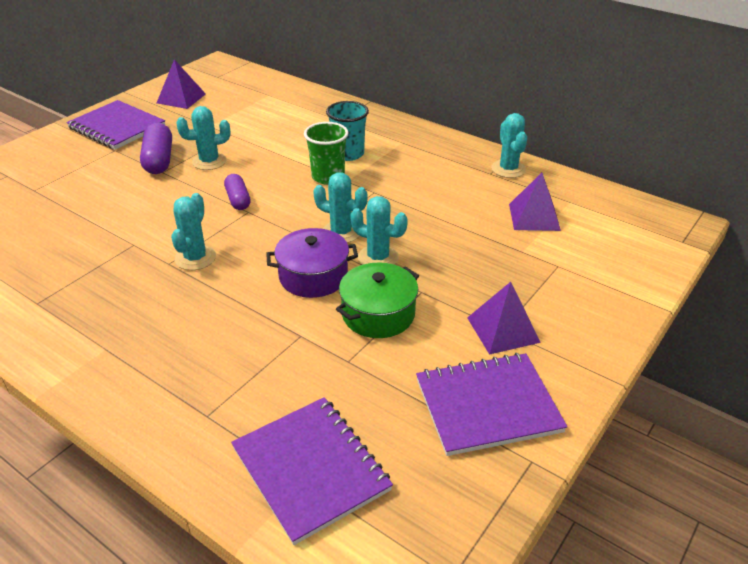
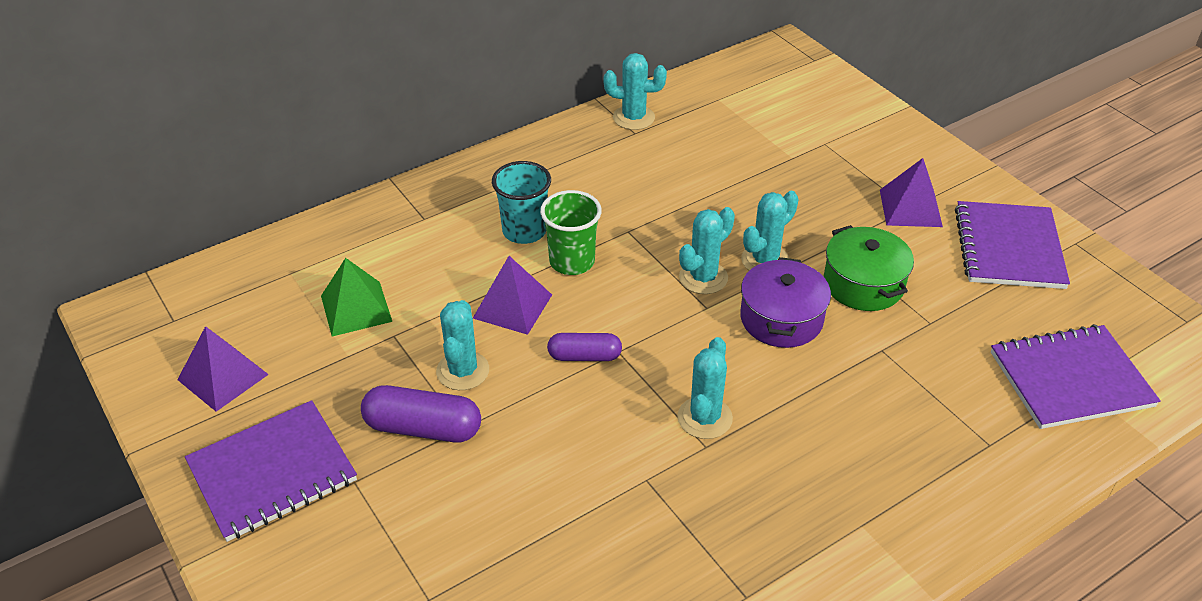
camera: 70 degrees left, 5 degrees up
turquoise cactus [171,193,216,270] -> turquoise cactus turned 75 degrees clockwise [677,337,733,439]
purple pyramid [509,173,561,231] -> purple pyramid moved to [473,256,552,335]
none -> green pyramid [321,258,392,336]

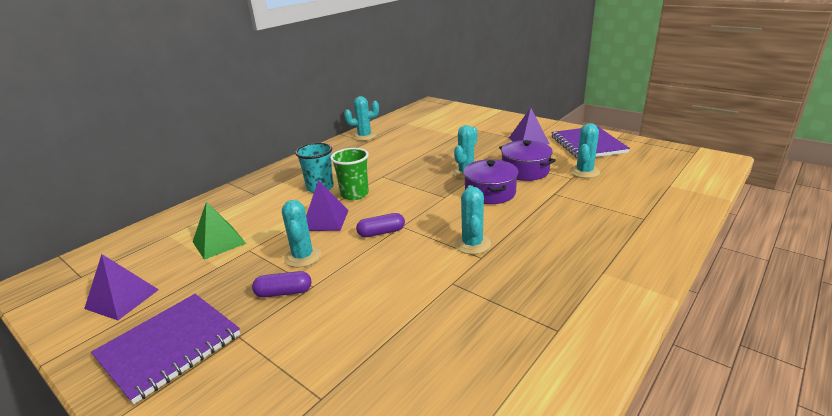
camera: 15 degrees left, 15 degrees down
purple capsule [361,385,481,442] -> purple capsule [252,271,311,297], size x0.65
turquoise cactus [679,207,735,294] -> turquoise cactus moved to [569,123,600,178]
green pot [824,225,914,311] -> purple pot [499,140,556,181]
purple notebook [991,324,1161,429] -> none

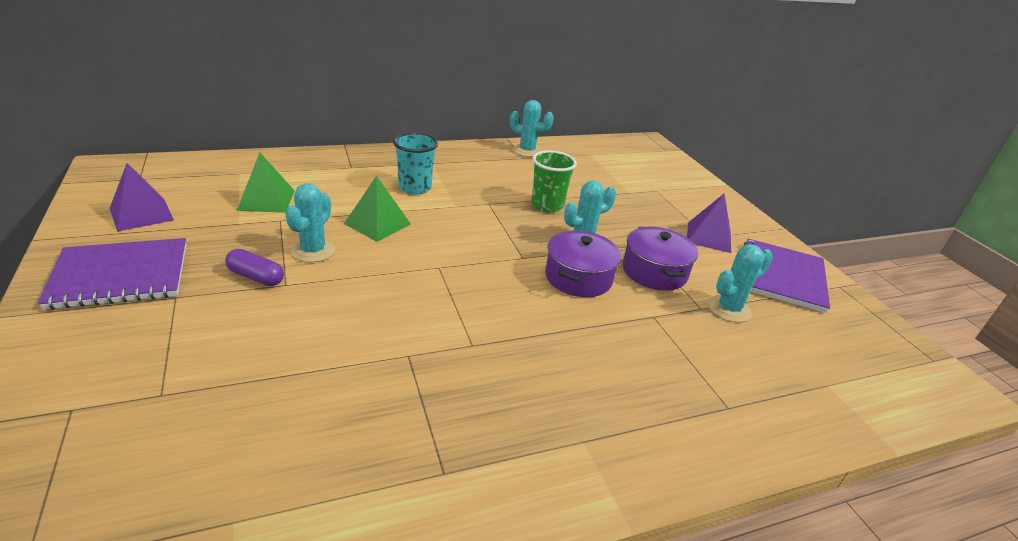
camera: 25 degrees right, 5 degrees up
purple pyramid [306,180,349,231] -> green pyramid [344,176,411,242]
green cup [330,148,369,200] -> green cup moved to [532,150,577,212]
purple capsule [356,213,405,237] -> none
turquoise cactus [454,185,491,254] -> none

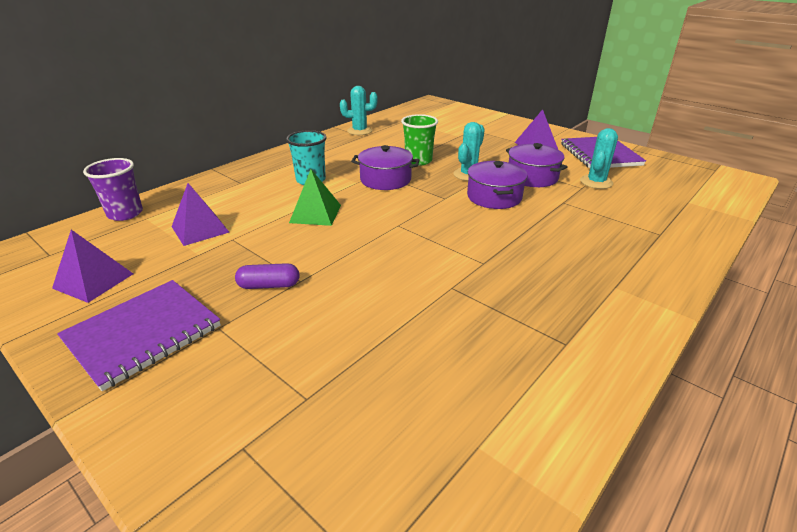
camera: 25 degrees left, 0 degrees up
green pyramid [237,152,295,213] -> purple pyramid [172,183,229,246]
turquoise cactus [285,183,335,262] -> none
none -> purple cup [83,158,143,221]
none -> purple pot [351,145,419,190]

